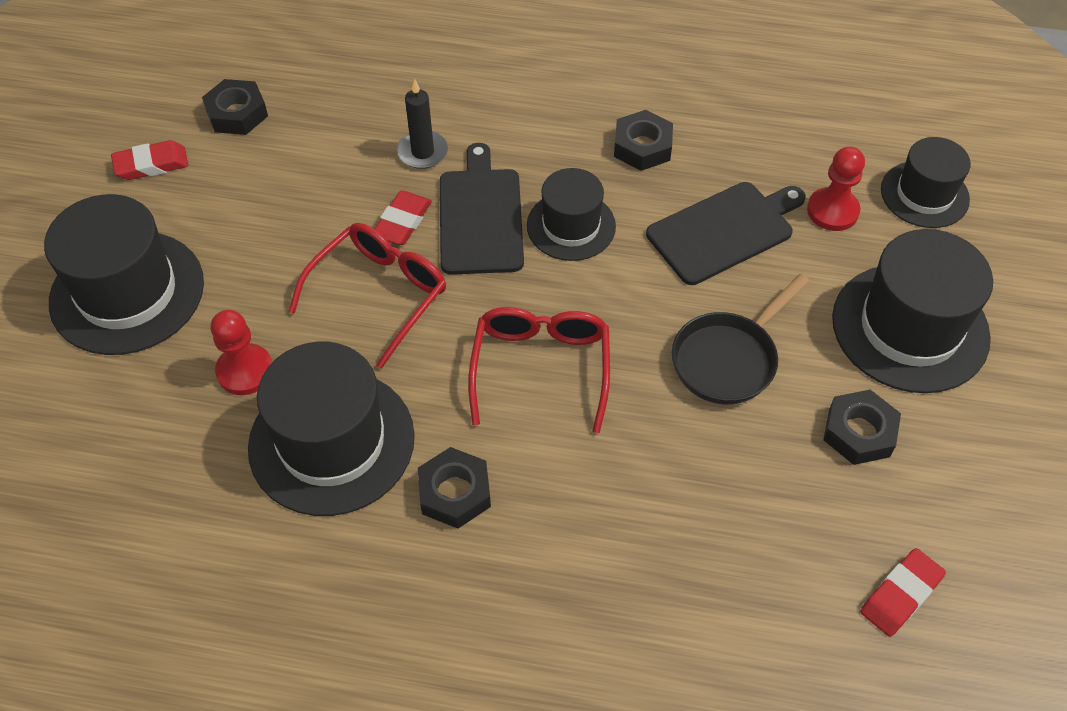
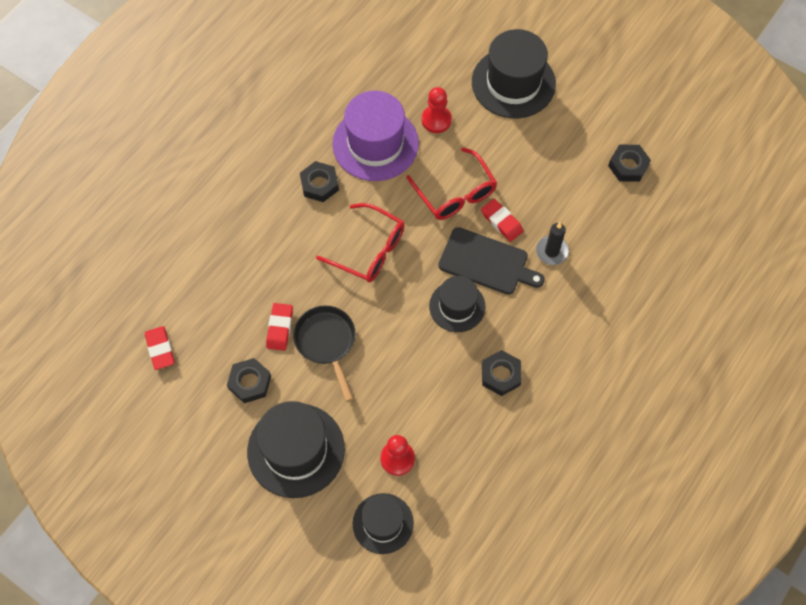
camera: 115 degrees right, 10 degrees up
red eraser [111,140,188,180] -> red eraser moved to [266,303,293,351]
black hat [248,342,415,516] -> purple hat [332,91,419,181]
black cutting board [646,182,806,285] -> none

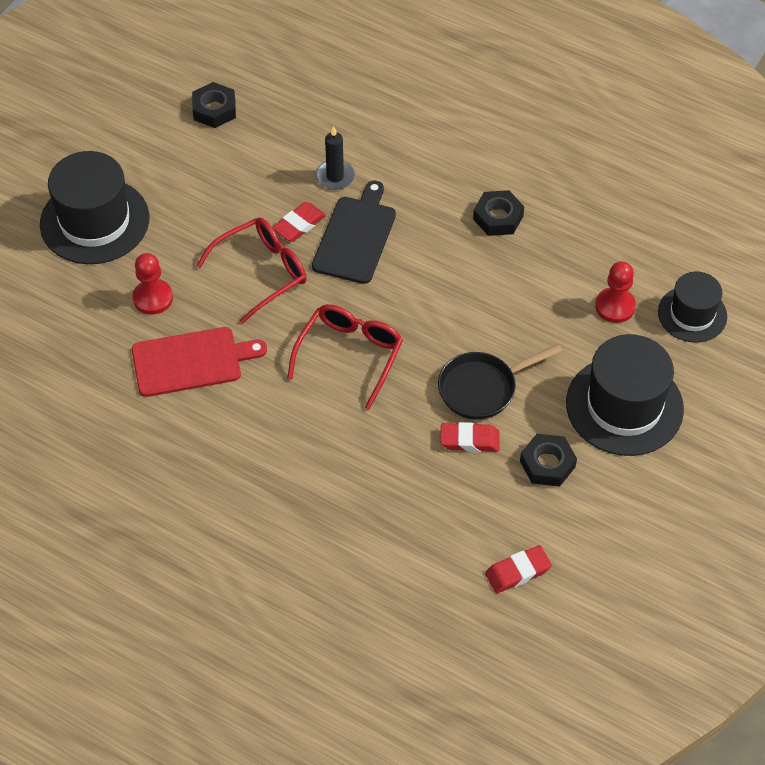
camera: 95 degrees left, 10 degrees down
black nut [300,161,339,202] -> none
purple hat [332,91,419,181] -> red cutting board [132,327,267,397]
black hat [429,276,485,332] -> none

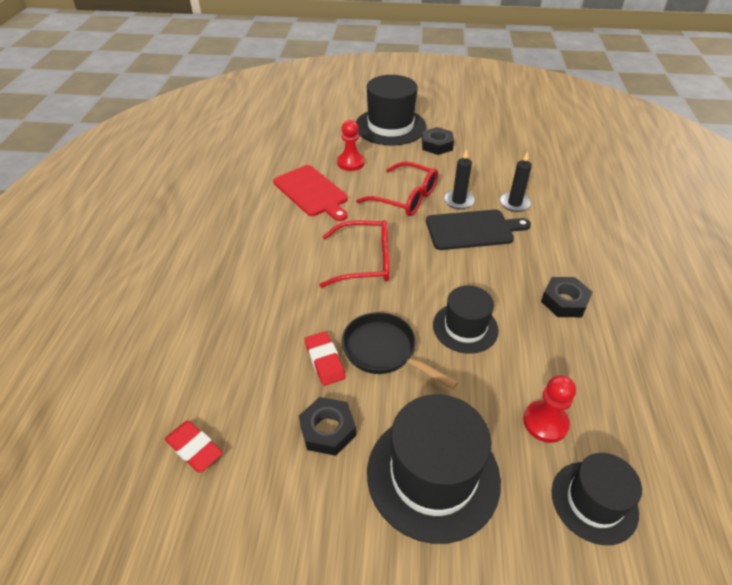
camera: 65 degrees right, 10 degrees down
black nut [192,82,236,128] -> black nut moved to [422,127,454,155]
red eraser [272,202,326,242] -> black candle [444,149,475,209]
none -> black hat [433,285,499,354]

